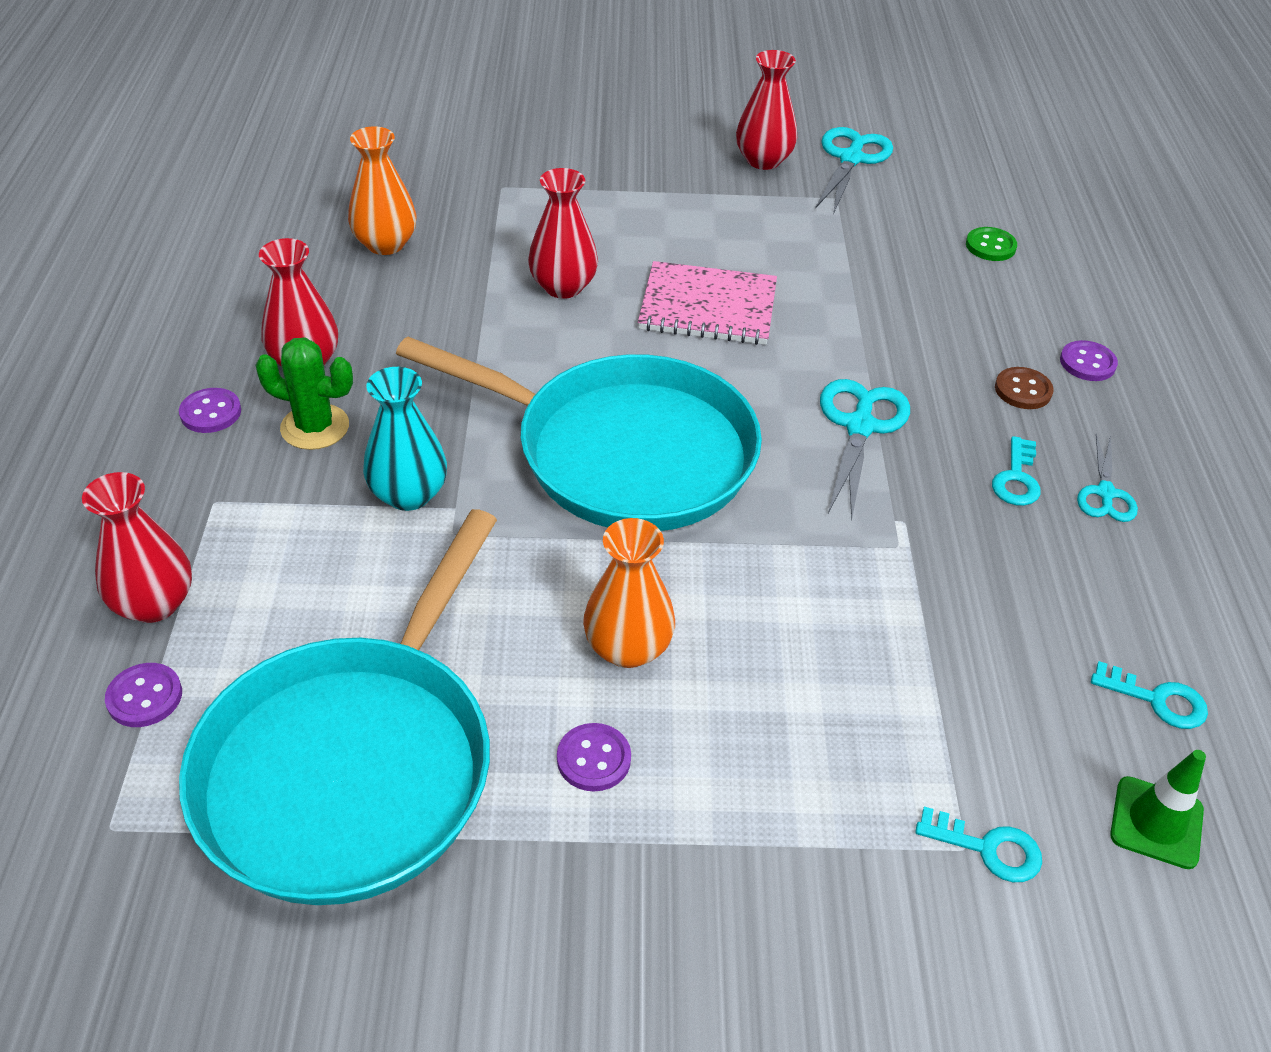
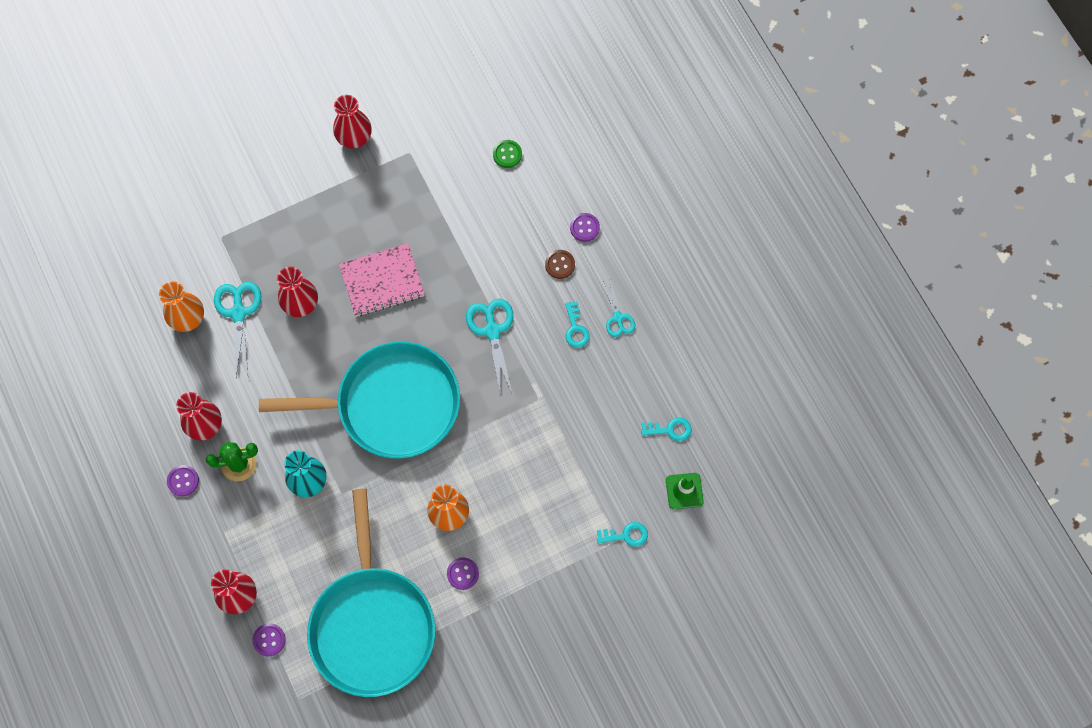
camera: 25 degrees left, 25 degrees up
turquoise scissors [815,127,893,214] -> turquoise scissors moved to [214,282,261,376]

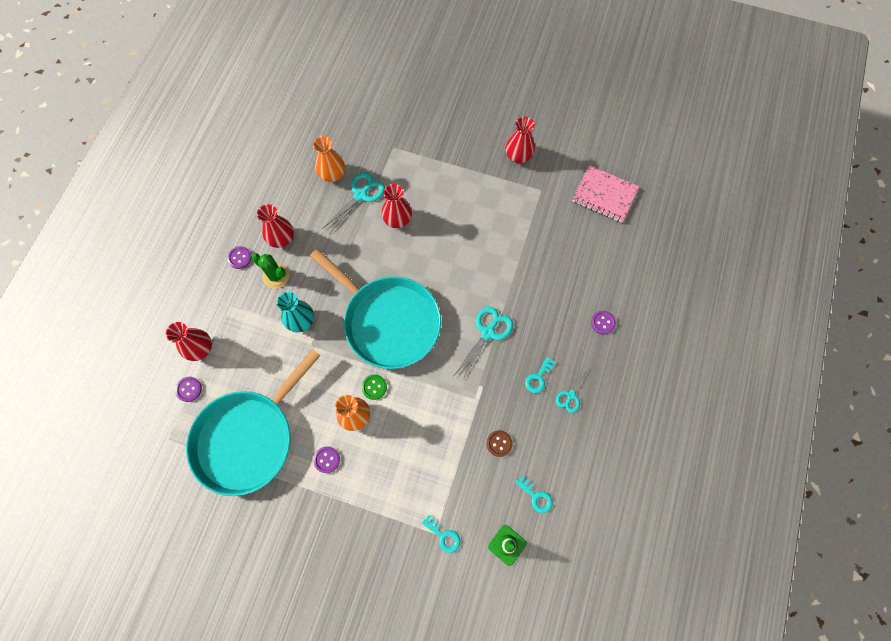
camera: 45 degrees right, 0 degrees up
pink notebook [339,243,425,317] -> pink notebook moved to [572,165,639,223]
green button [493,140,522,168] -> green button moved to [362,374,387,400]
brown button [545,250,575,279] -> brown button moved to [486,430,513,457]

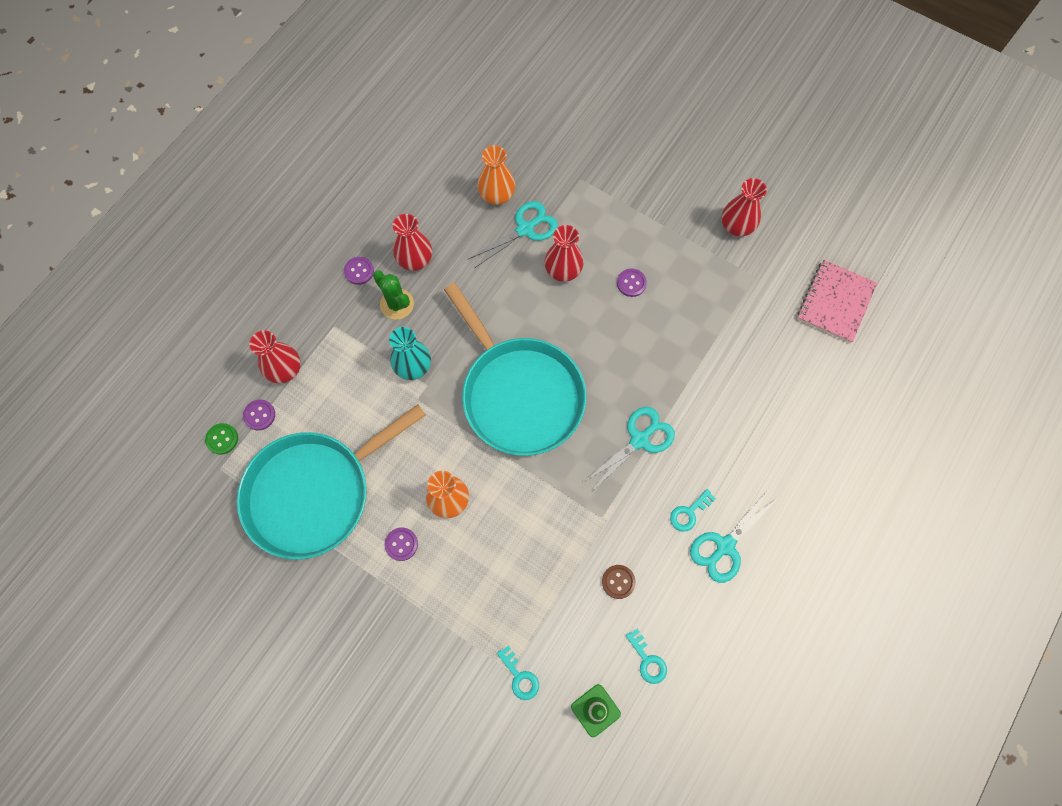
camera: 15 degrees right, 0 degrees up
green button [362,374,387,400] -> green button moved to [205,423,238,455]
turquoise scissors [556,365,589,413] -> turquoise scissors [690,488,778,583], size x1.63
pink notebook [572,165,639,223] -> pink notebook turned 75 degrees clockwise [797,260,877,343]
purple button [591,311,616,335] -> purple button moved to [617,269,647,297]

